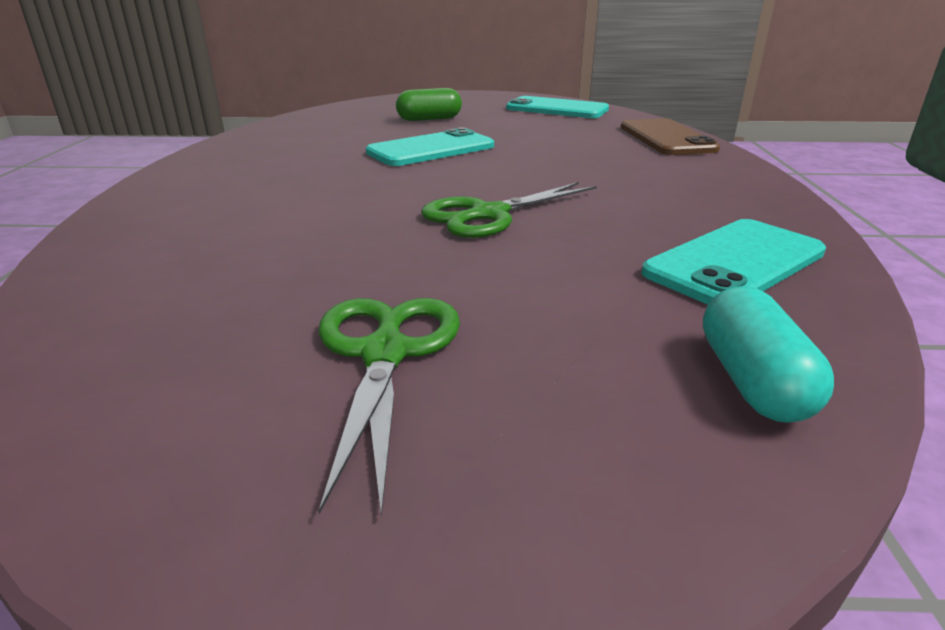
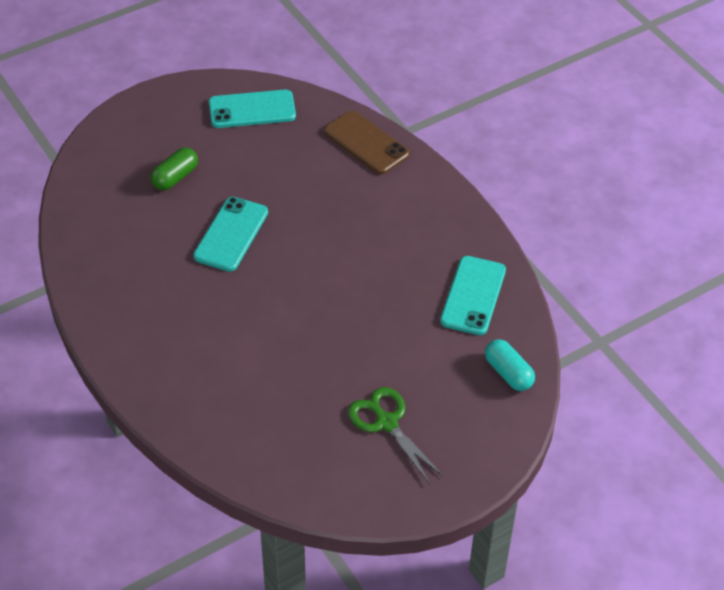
camera: 35 degrees left, 20 degrees up
green scissors [421,182,597,238] -> none

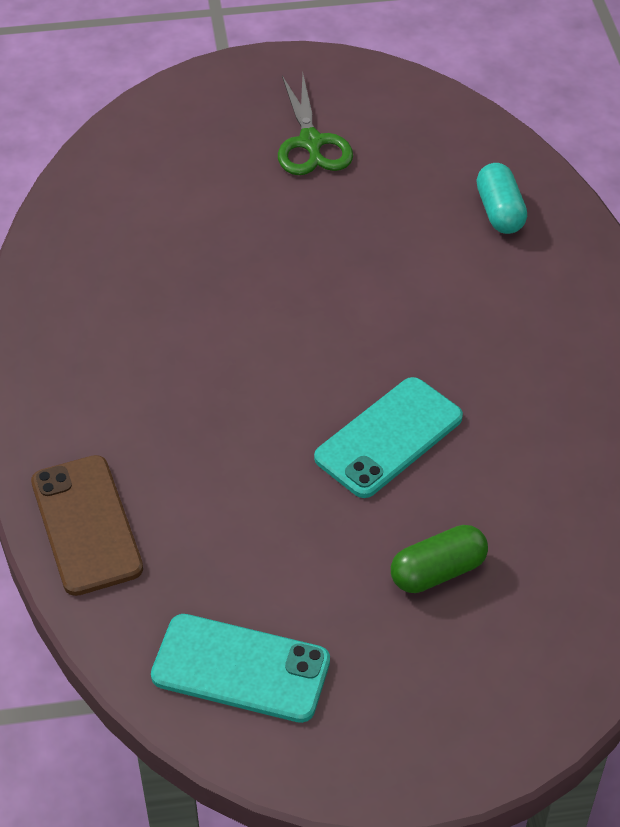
camera: 155 degrees left, 0 degrees up
turquoise phone [440,256,506,335] -> none
turquoise capsule [485,339,535,391] -> turquoise capsule moved to [476,163,527,234]

